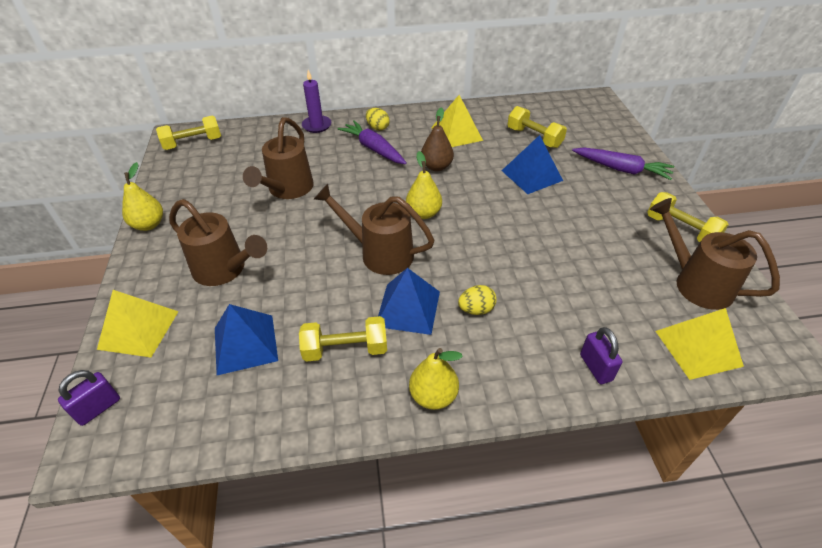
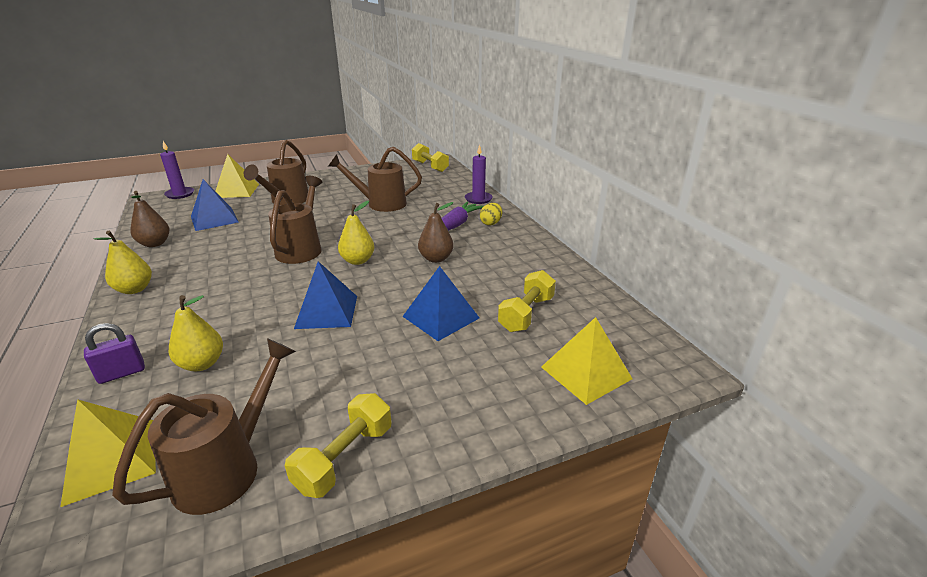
camera: 75 degrees right, 15 degrees down
purple padlock [58,370,120,426] -> purple candle [160,141,194,199]
yellow pear [122,162,163,231] -> yellow pear moved to [169,295,223,371]
yellow dumbbell [299,316,387,362] -> none
blue pyramid [378,268,440,335] -> blue pyramid moved to [294,261,357,329]
yellow pyramid [431,95,483,147] -> yellow pyramid moved to [541,317,633,405]
yellow egg [458,285,497,315] -> none
purple carrot [572,148,674,180] -> none
none -> brown pear [130,191,169,247]

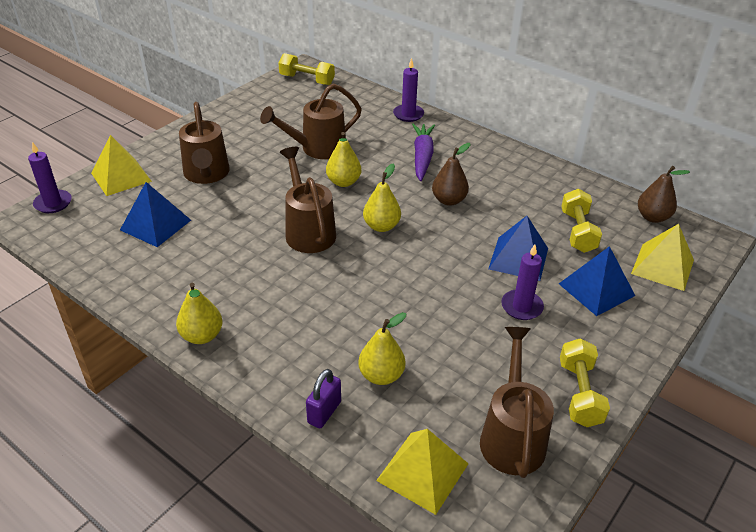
camera: 30 degrees left, 10 degrees up
brown pear [130,191,169,247] -> brown pear moved to [638,166,690,223]
blue pyramid [294,261,357,329] -> blue pyramid moved to [559,246,635,316]
yellow egg [480,203,502,225] -> none
none -> yellow pear [326,132,361,187]
none -> purple candle [501,245,544,320]

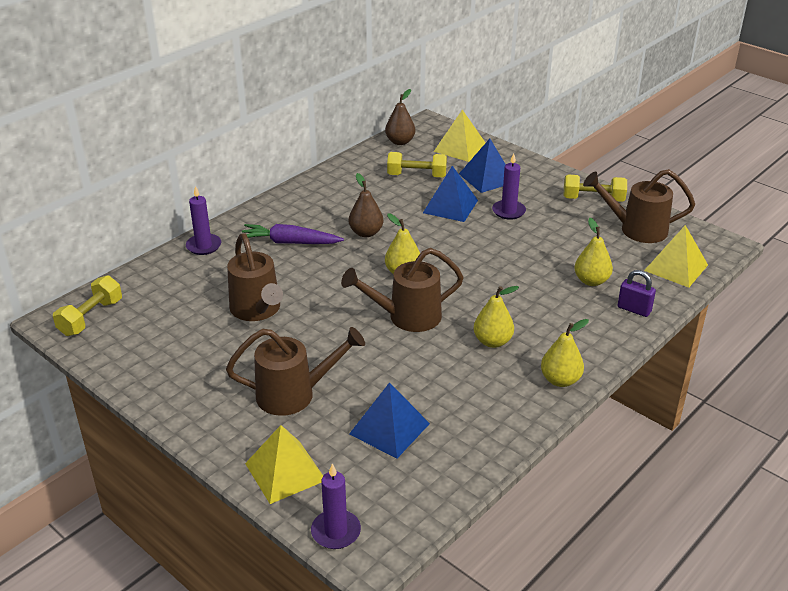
camera: 85 degrees left, 5 degrees down
yellow pear [326,132,361,187] -> yellow pear moved to [473,286,519,348]

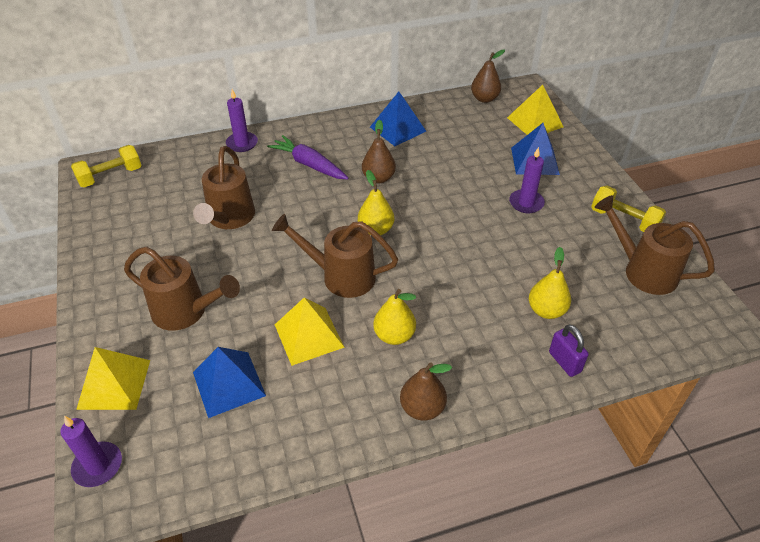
camera: 30 degrees right, 10 degrees up
yellow dumbbell [387,152,447,177] -> none
blue pyramid [423,166,478,222] -> blue pyramid moved to [370,92,426,146]
yellow pear [541,319,589,387] -> brown pear [400,362,452,420]
yellow pyramid [644,225,708,288] -> yellow pyramid moved to [275,298,345,366]

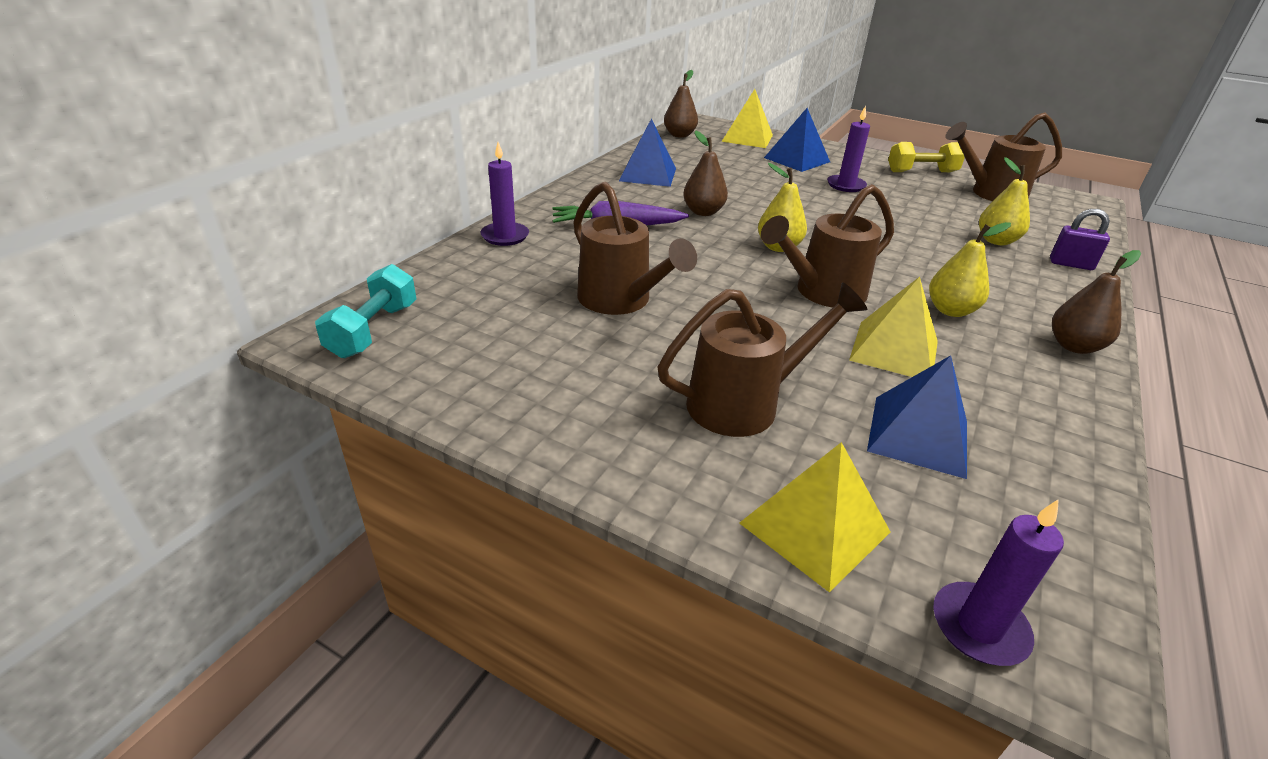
camera: 45 degrees left, 10 degrees down
yellow dumbbell [71,145,142,187] -> turquoise dumbbell [315,264,417,358]

